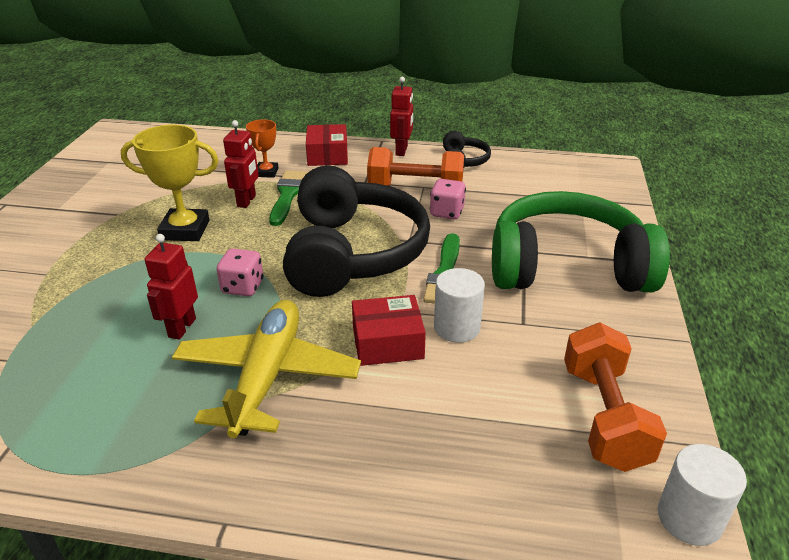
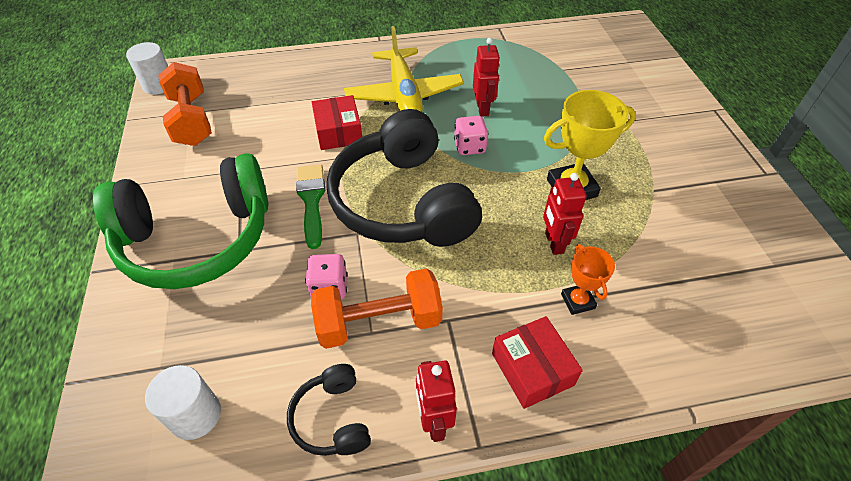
camera: 160 degrees right, 15 degrees up
green brush [269,171,308,226] -> none
red box [352,295,426,366] -> red box turned 75 degrees counterclockwise [312,95,362,150]
white cylinder [434,268,485,342] -> white cylinder moved to [145,365,221,440]

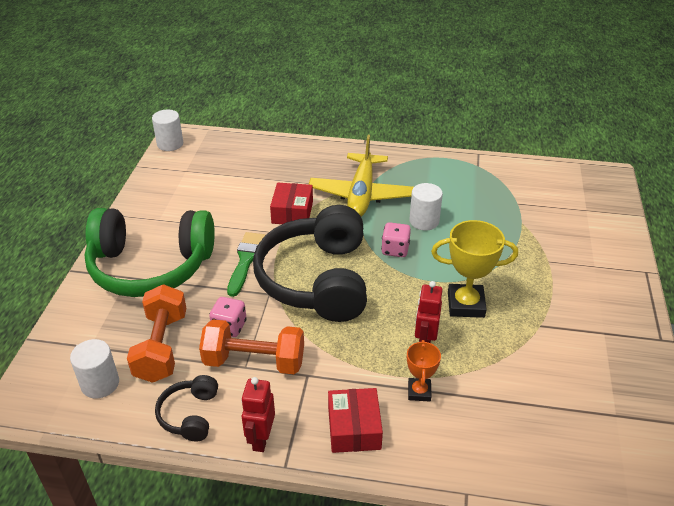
camera: 20 degrees right, 10 degrees down
orange dumbbell [158,62,212,146] -> orange dumbbell moved to [127,284,186,383]
red robot [473,38,500,117] -> white cylinder [409,183,443,230]

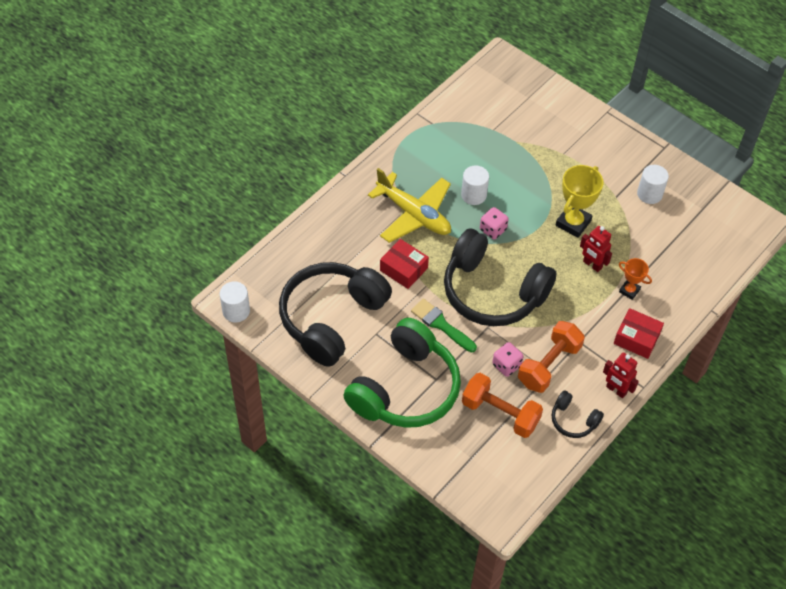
camera: 60 degrees left, 15 degrees up
white cylinder [70,339,119,398] -> white cylinder moved to [637,165,669,204]
none -> black headphones [279,262,392,367]

